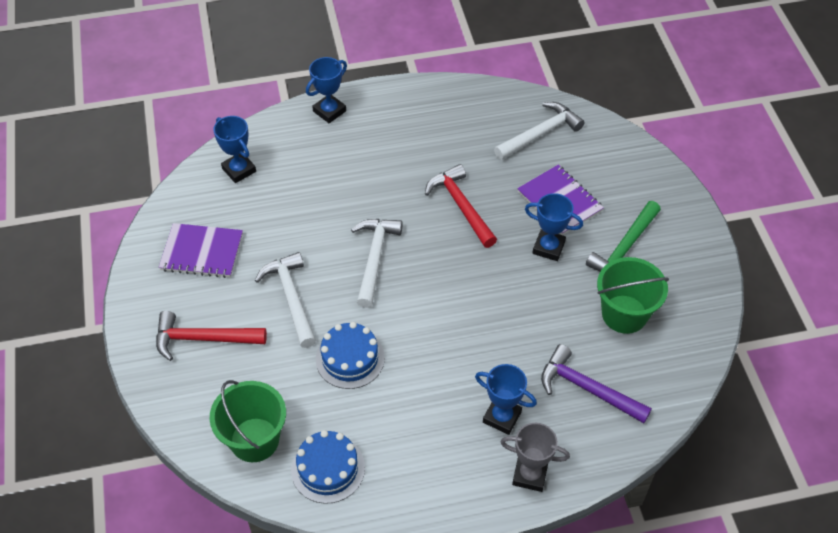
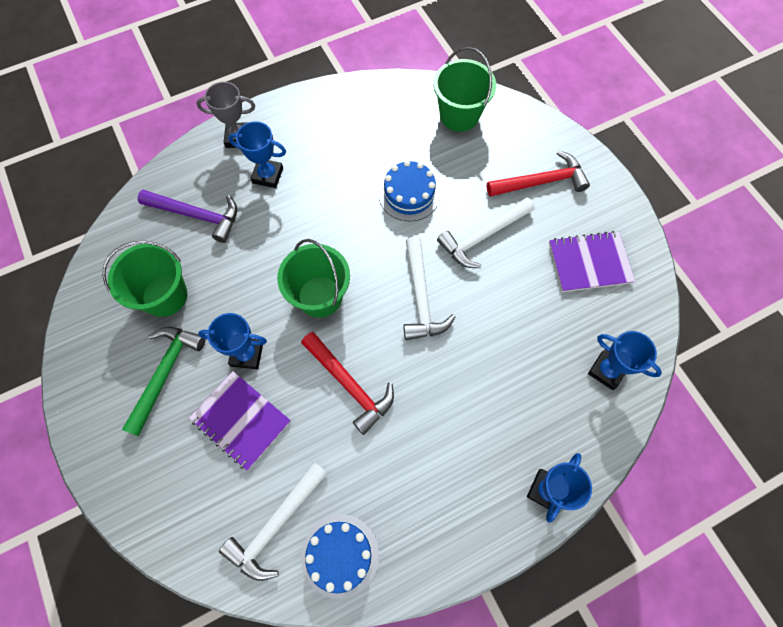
camera: 165 degrees right, 15 degrees up
white hammer [255,252,316,348] -> white hammer turned 90 degrees clockwise [437,197,535,268]
blue cake [291,430,365,504] -> blue cake moved to [301,514,379,599]
none -> green bucket [277,239,350,318]

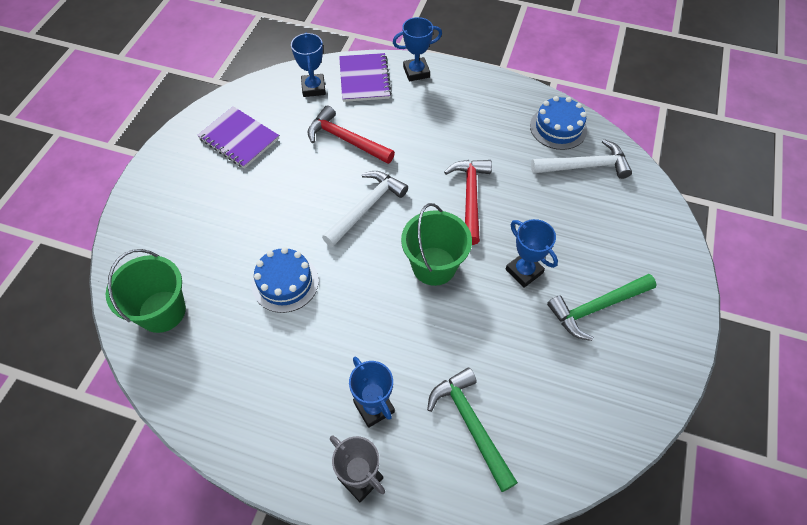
camera: 135 degrees left, 10 degrees down
green bucket [102,241,187,317] -> none
purple hammer [137,190,237,243] -> green hammer [427,368,518,492]
purple notebook [189,371,291,471] -> purple notebook moved to [339,53,391,102]
white hammer [437,197,535,268] -> none
red hammer [487,150,590,197] -> red hammer moved to [307,105,395,164]

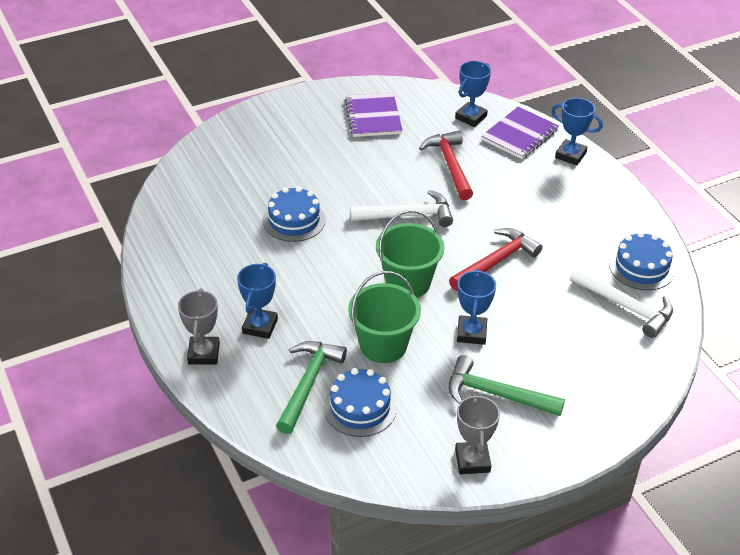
camera: 45 degrees right, 15 degrees down
green bucket [106,249,186,333] -> green bucket moved to [348,271,421,363]
none -> blue cake [324,368,397,437]
none -> grey trophy [455,393,500,474]

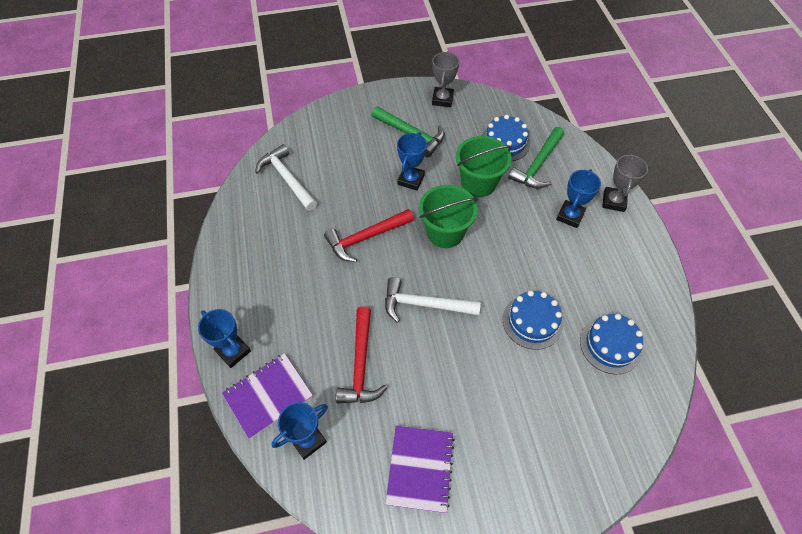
camera: 165 degrees left, 15 degrees up
blue cake [609,232,675,290] -> blue cake moved to [580,314,643,374]

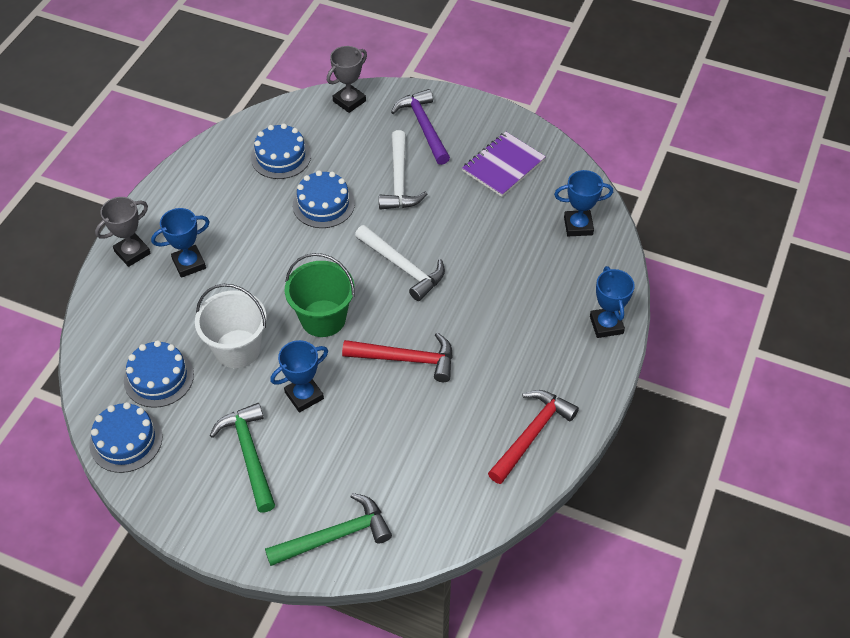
camera: 145 degrees left, 5 degrees down
purple notebook [222,353,313,439] -> none
white hammer [255,144,317,211] -> white hammer moved to [379,130,427,210]
red hammer [336,306,388,403] -> red hammer moved to [488,390,579,484]
grey trophy [432,51,459,107] -> grey trophy moved to [327,46,367,113]
green bucket [456,136,512,197] -> white bucket [195,284,267,368]
green hammer [508,127,564,189] -> green hammer moved to [265,493,392,566]
none -> blue cake [89,402,162,473]
none -> purple hammer [391,89,450,165]

